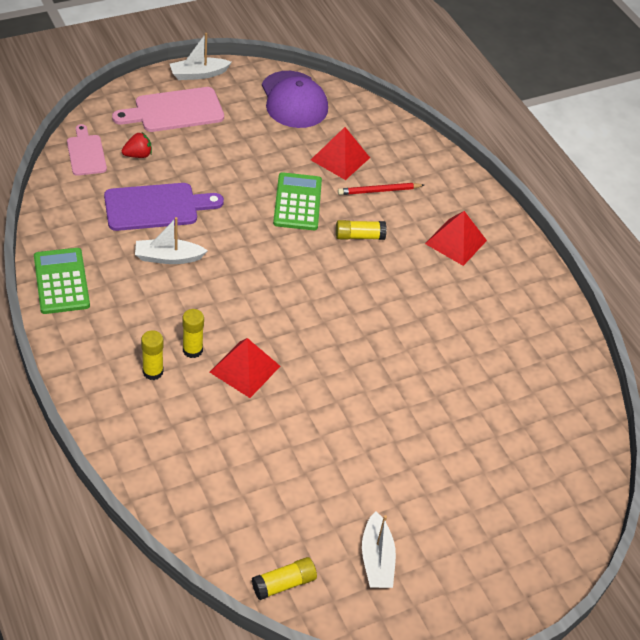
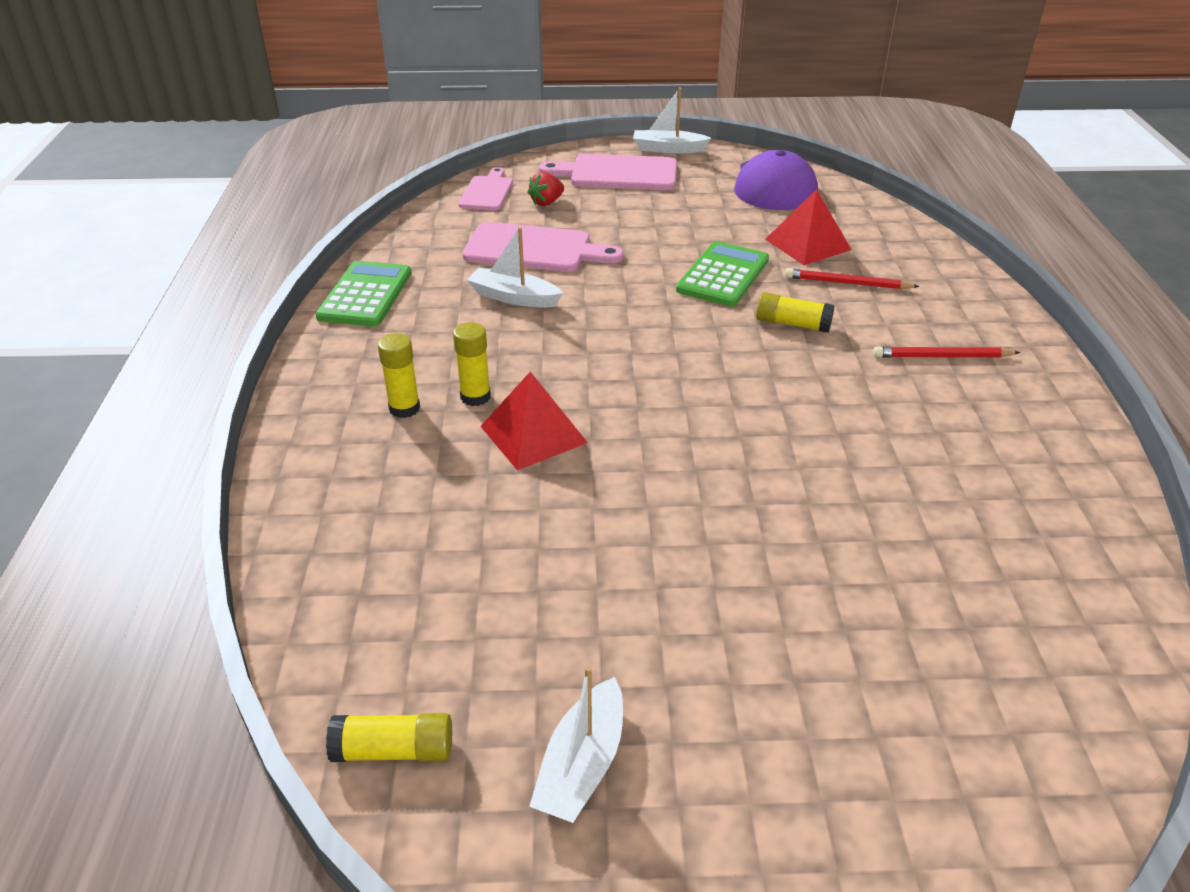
camera: 30 degrees right, 10 degrees down
purple cutting board [104,183,224,231] -> pink cutting board [462,222,624,272]
red strawberry [122,132,152,158] -> red strawberry turned 135 degrees clockwise [527,172,564,206]
red pyramid [425,211,487,266] -> red pencil [873,346,1020,358]

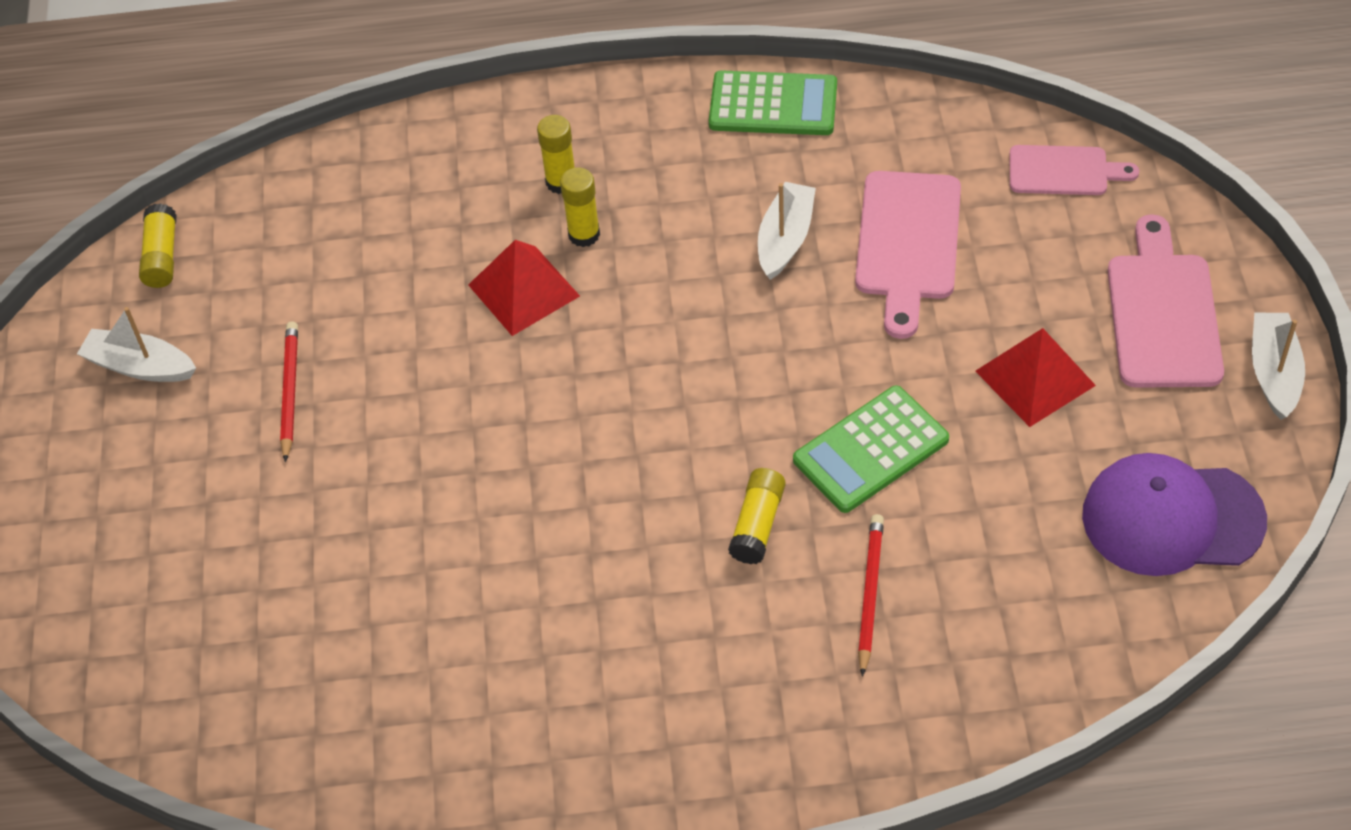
camera: 90 degrees right, 15 degrees up
red strawberry [527,172,564,206] -> none
green calculator [676,241,769,307] -> green calculator turned 120 degrees clockwise [793,385,949,513]
red pyramid [765,189,851,265] -> red pyramid moved to [975,328,1096,427]
red pencil [873,346,1020,358] -> red pencil moved to [280,321,298,462]

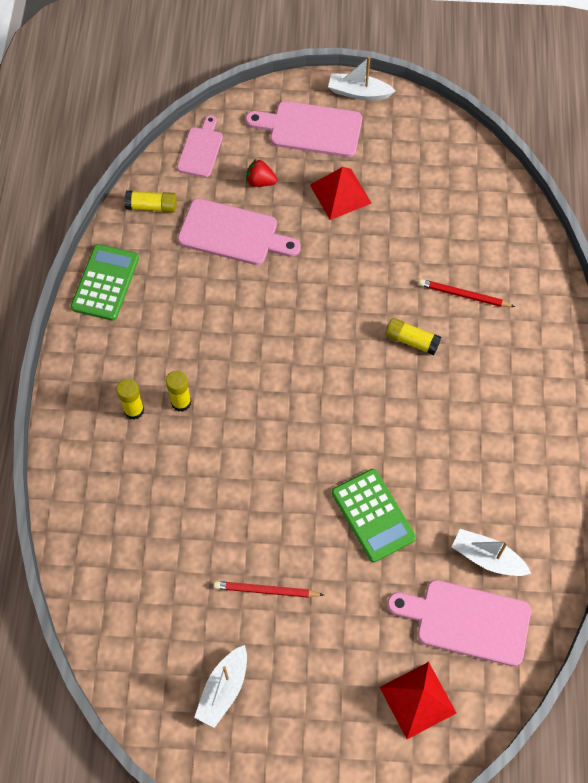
camera: 85 degrees left, 10 degrees up
yellow glue stick [139,203,176,288] -> yellow glue stick moved to [125,190,177,213]
red pyramid [468,240,580,336] -> red pyramid moved to [379,662,456,739]
white boat [758,182,816,280] -> white boat moved to [452,529,531,576]
green calculator [793,385,949,513] -> green calculator moved to [332,469,416,562]
purple cap [1082,453,1267,576] -> none
none -> red strawberry [246,159,277,187]
none -> pink cutting board [387,580,531,666]

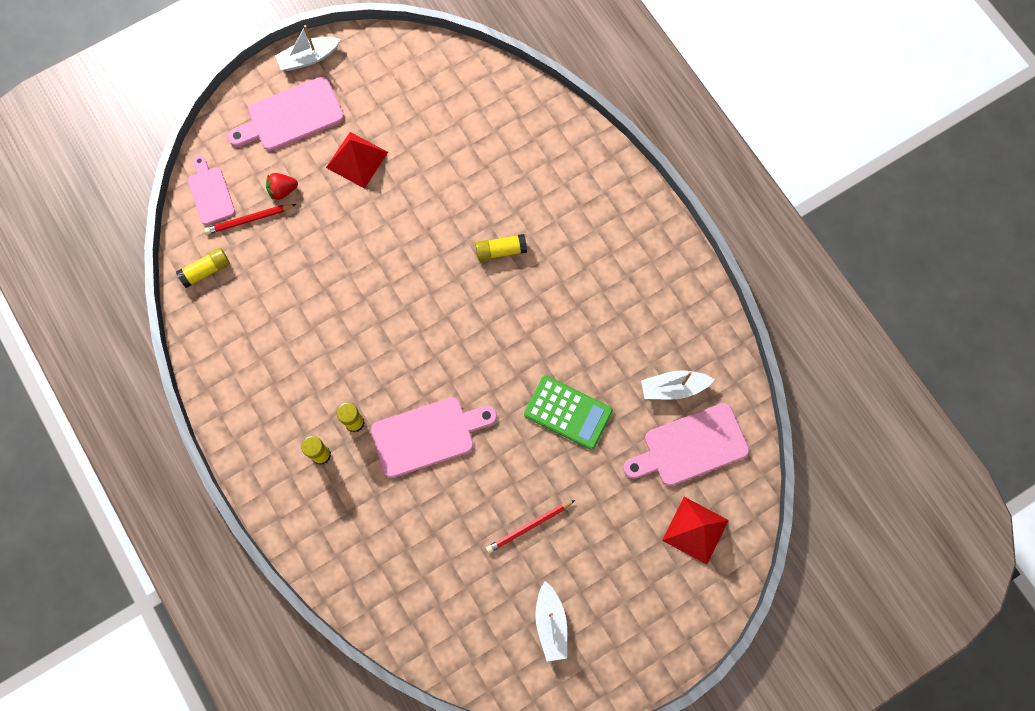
camera: 35 degrees left, 10 degrees up
green calculator [71,244,139,321] -> none
pink cutting board [178,199,301,265] -> pink cutting board moved to [371,397,497,478]
red pencil [418,279,515,307] -> red pencil moved to [204,204,296,235]

